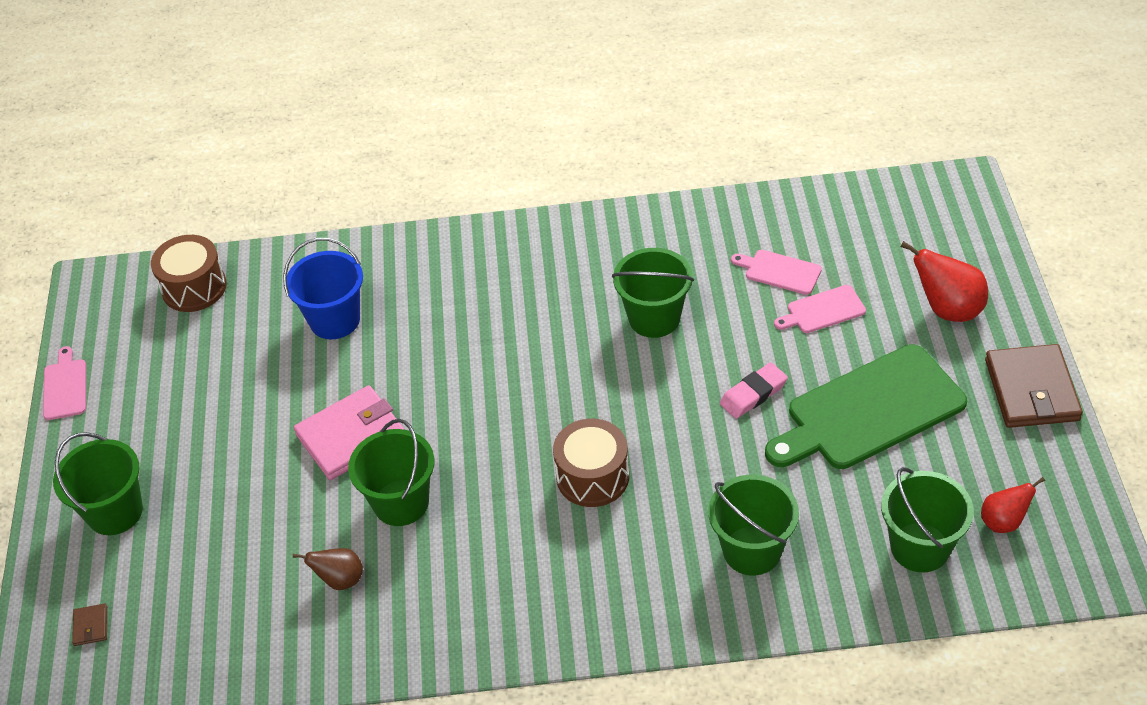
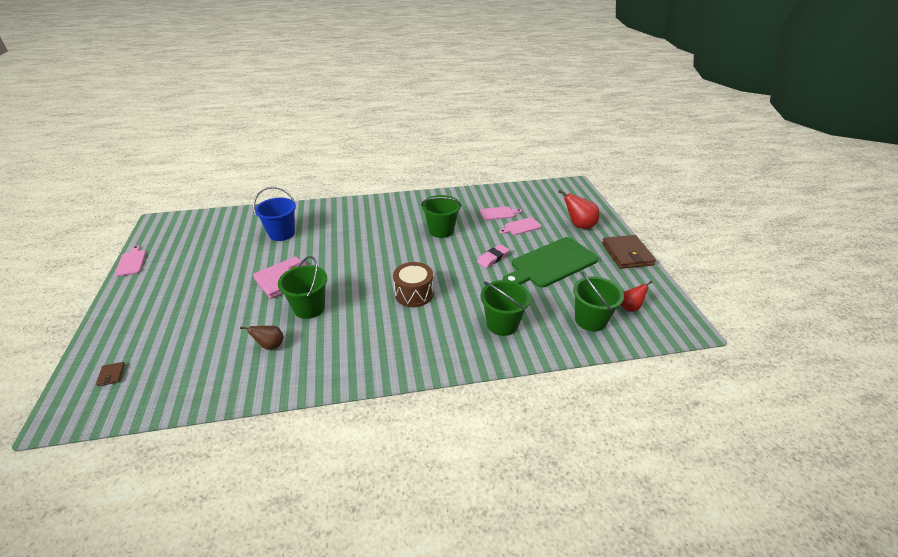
camera: 10 degrees left, 10 degrees down
green bucket [53,432,143,535] -> none
brown drum [151,235,227,312] -> none
pink cutting board [731,250,822,295] -> pink cutting board turned 150 degrees clockwise [480,206,522,220]

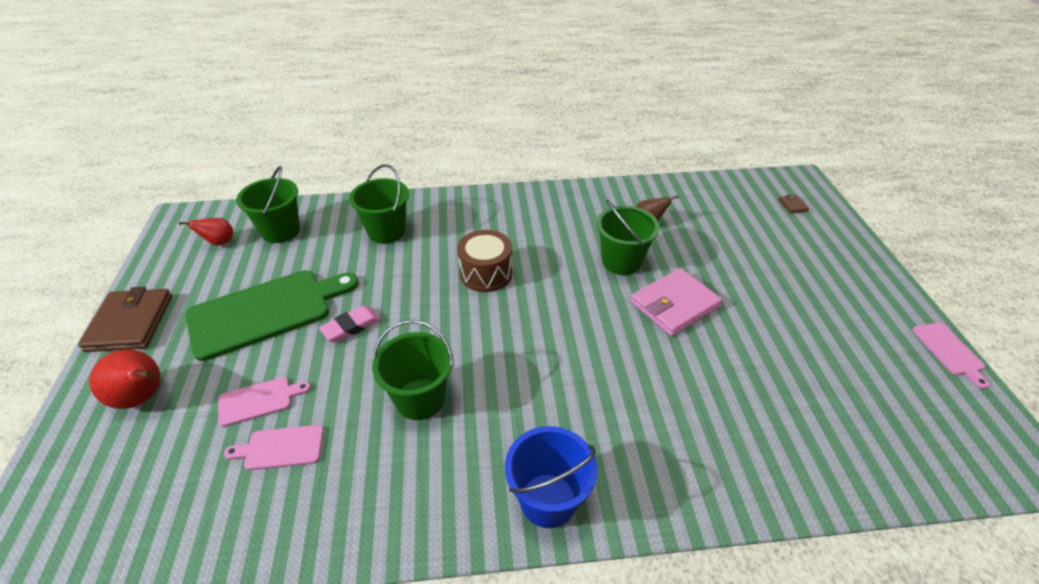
camera: 175 degrees left, 5 degrees up
blue bucket [253,187,296,241] -> blue bucket moved to [505,426,597,528]

